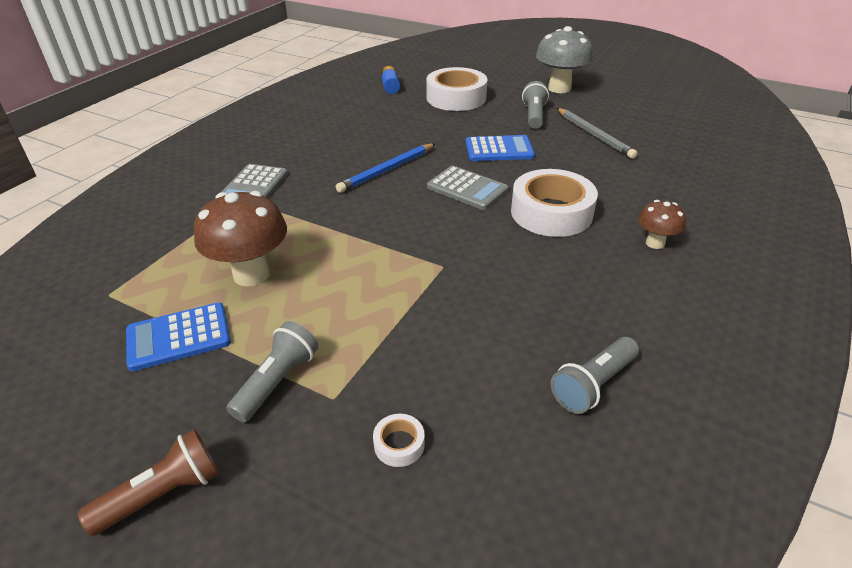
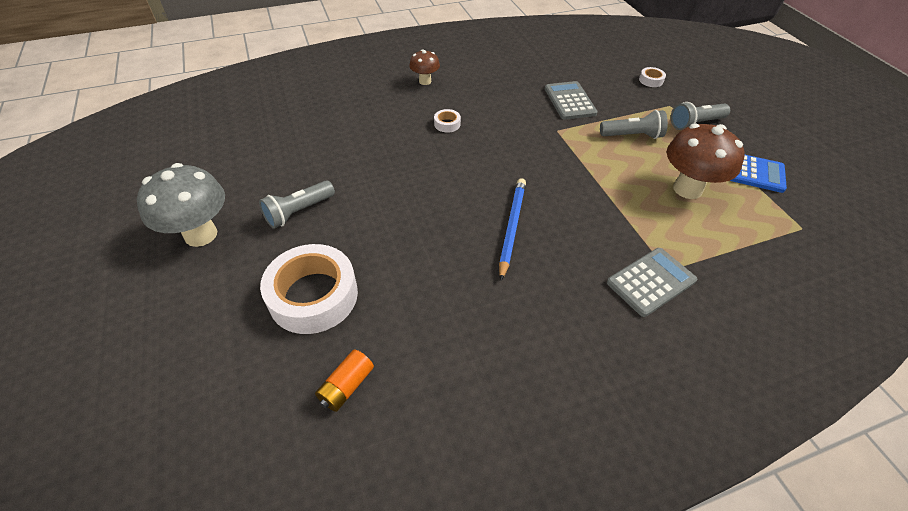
camera: 140 degrees left, 10 degrees up
brown flashlight [78,429,219,536] -> none
blue pencil [336,143,436,193] -> blue pencil turned 75 degrees counterclockwise [499,178,526,281]
blue battery [381,66,400,94] -> orange battery [315,350,374,412]
grey calculator [427,166,509,210] -> grey calculator moved to [545,81,598,120]
blue calculator [466,135,535,161] -> none
white tape [511,169,598,237] -> white tape [434,109,461,133], size x0.41
grey flashlight [551,337,639,414] -> grey flashlight moved to [600,110,668,139]
grey pencil [557,108,638,159] -> none

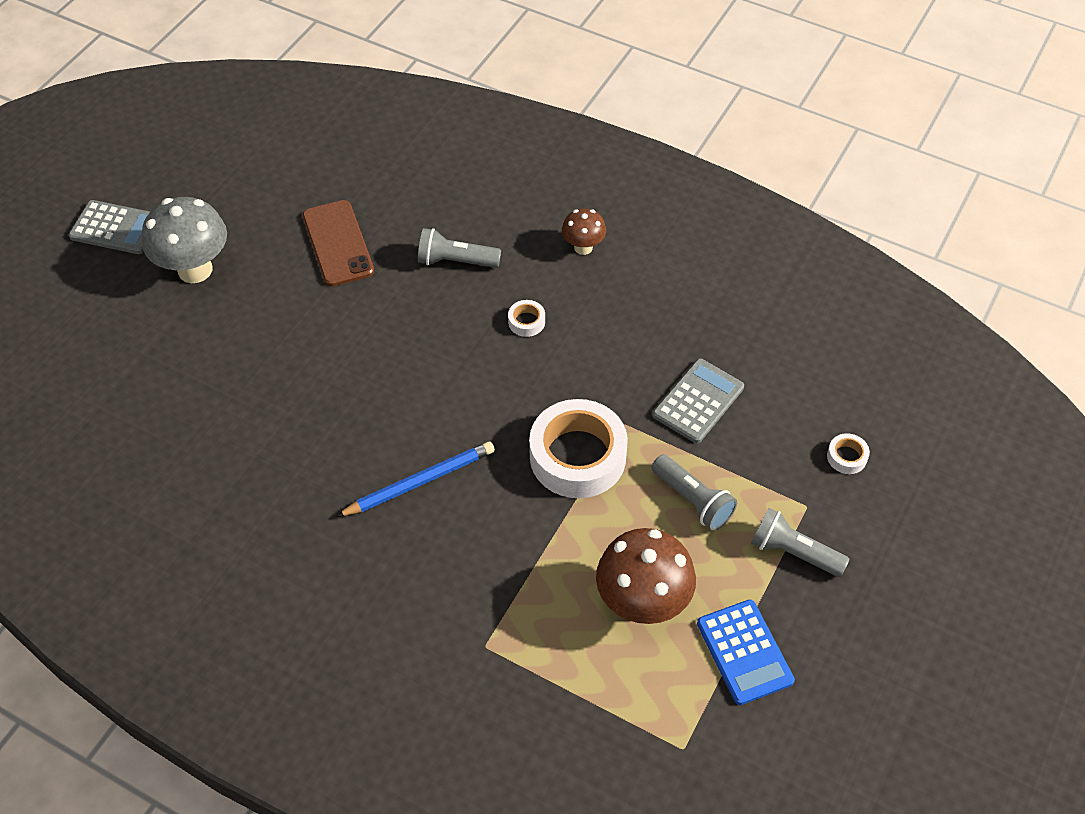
camera: 50 degrees right, 5 degrees up
grey flashlight [259,180,335,229] -> grey flashlight moved to [418,228,501,268]
white tape [260,244,358,334] -> white tape moved to [529,399,628,498]
orange battery [315,350,374,412] -> none
grey calculator [607,248,697,317] -> grey calculator moved to [69,200,150,254]
none -> brown phone [303,200,374,286]

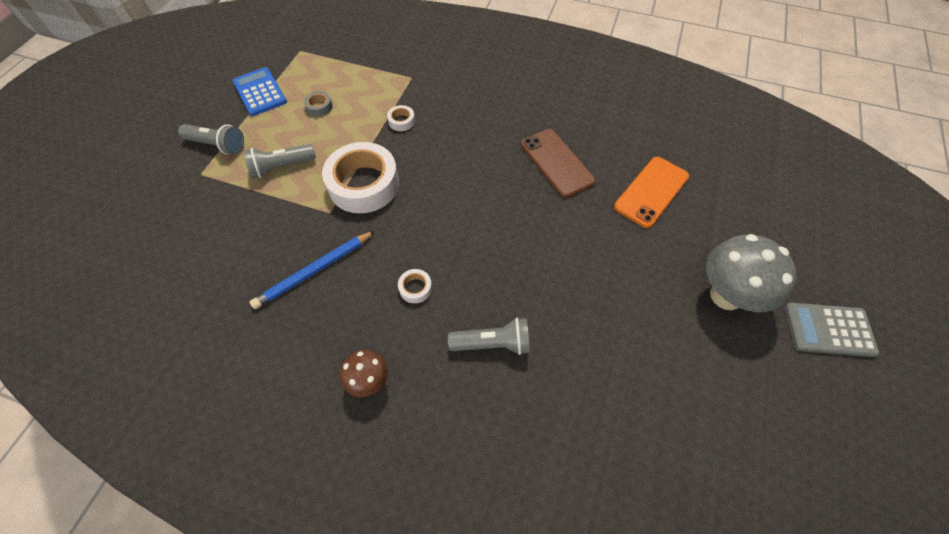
camera: 170 degrees right, 5 degrees up
brown phone [303,200,374,286] -> brown phone moved to [521,129,596,198]
blue pencil [336,441,495,517] -> blue pencil moved to [250,231,375,309]
brown mushroom [596,528,696,624] -> grey tape [304,91,333,117]
grey calculator [652,358,744,443] -> none
grey flashlight [652,454,737,531] -> grey flashlight turned 60 degrees counterclockwise [243,144,316,179]
white tape [827,433,870,474] -> white tape moved to [387,105,415,131]
none -> orange phone [614,157,689,228]

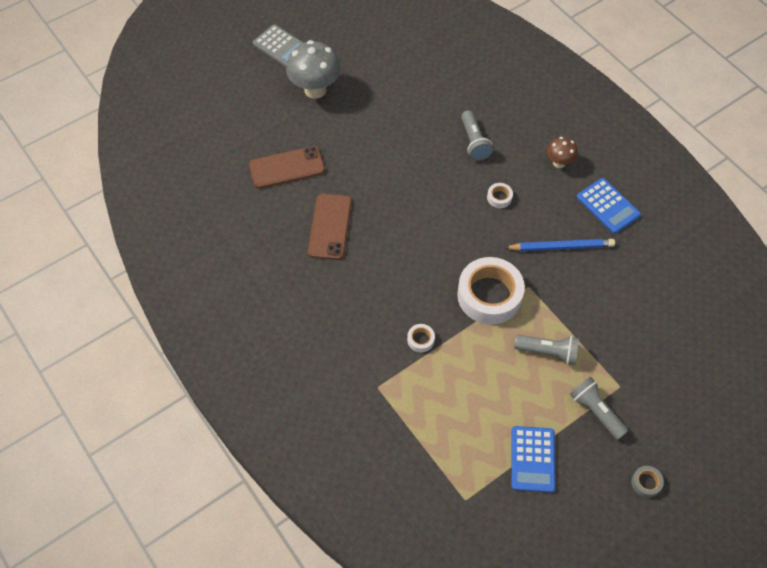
camera: 145 degrees left, 0 degrees up
grey tape [304,91,333,117] -> grey tape moved to [631,466,664,498]
grey flashlight [448,318,530,355] -> grey flashlight turned 135 degrees counterclockwise [461,110,493,161]
orange phone [614,157,689,228] -> brown phone [249,146,325,188]
none -> blue calculator [577,178,641,234]

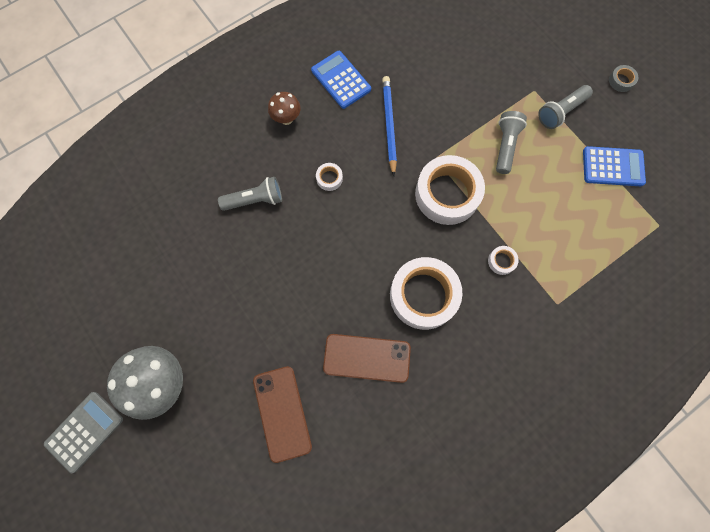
camera: 90 degrees left, 15 degrees up
blue calculator [577,178,641,234] -> blue calculator turned 90 degrees counterclockwise [311,51,371,109]
none -> white tape [390,257,463,330]

